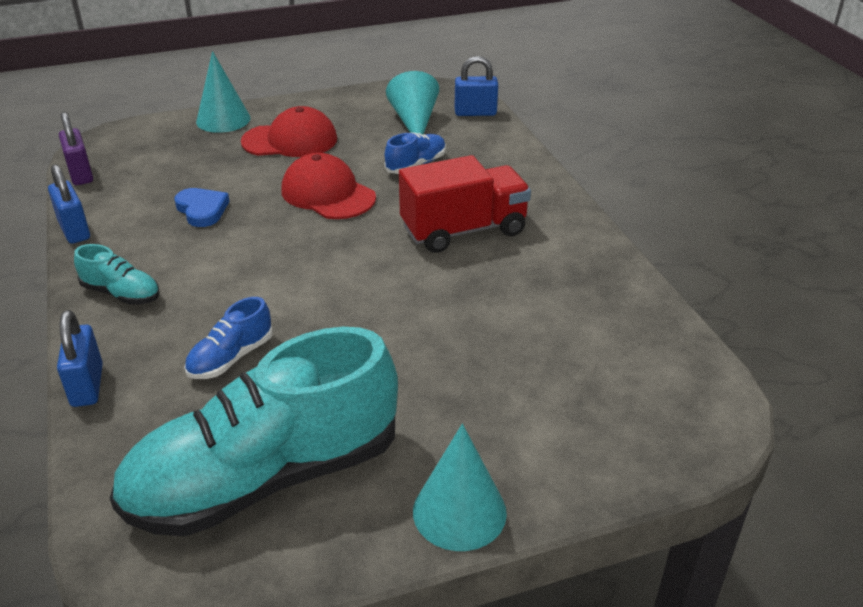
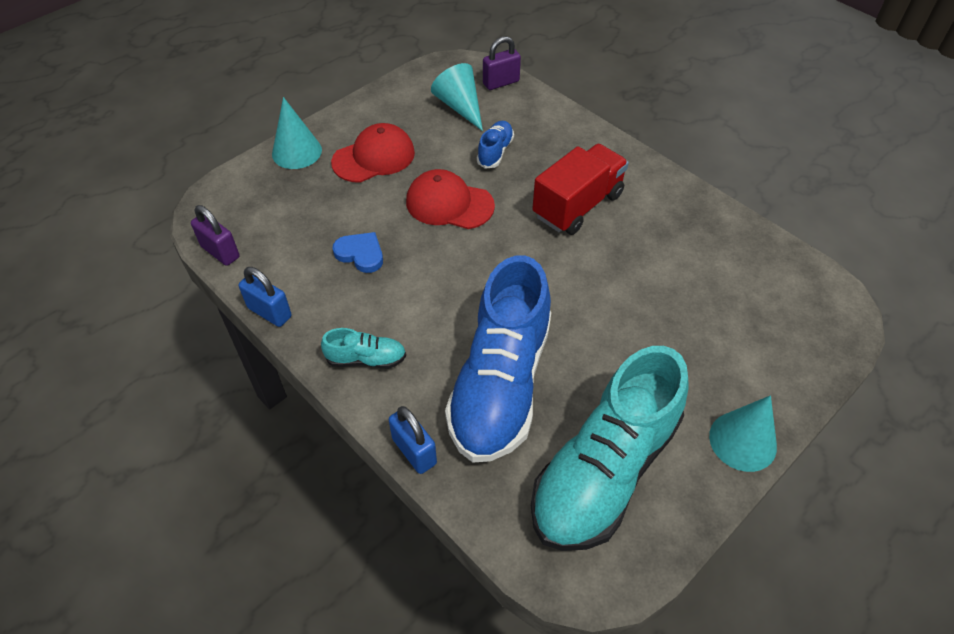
camera: 25 degrees left, 15 degrees up
blue shoe [184,297,273,379] -> blue shoe [445,255,551,463], size x2.39
blue padlock [455,56,498,116] -> purple padlock [483,36,521,90]

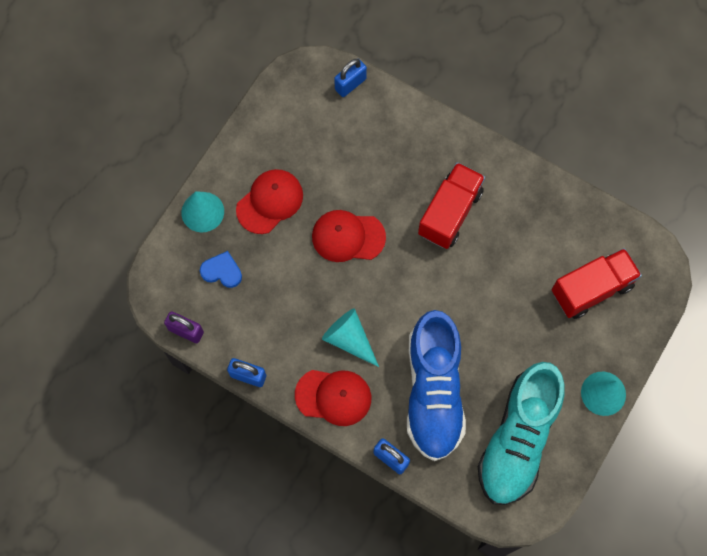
camera: 15 degrees left, 20 degrees up
turquoise shoe [321,328,406,369] -> red cap [295,370,371,426]
blue heart [333,232,383,273] -> blue heart moved to [200,251,242,288]
turquoise cone [431,63,483,131] -> turquoise cone moved to [322,308,379,367]
blue shoe [477,121,514,169] -> none
purple padlock [483,36,521,90] -> blue padlock [334,59,367,97]
none -> red truck [551,248,642,319]

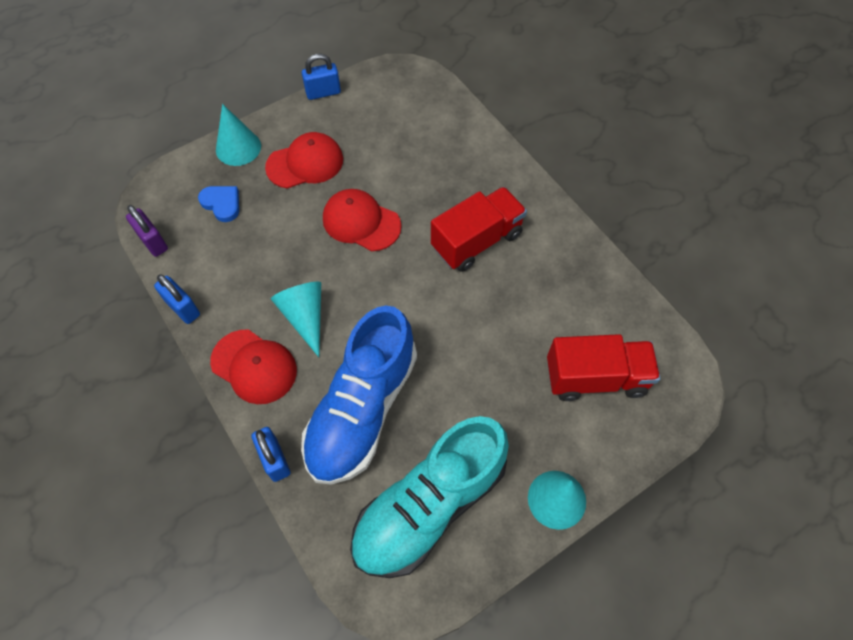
camera: 25 degrees right, 10 degrees down
blue padlock [334,59,367,97] -> blue padlock moved to [302,54,341,100]

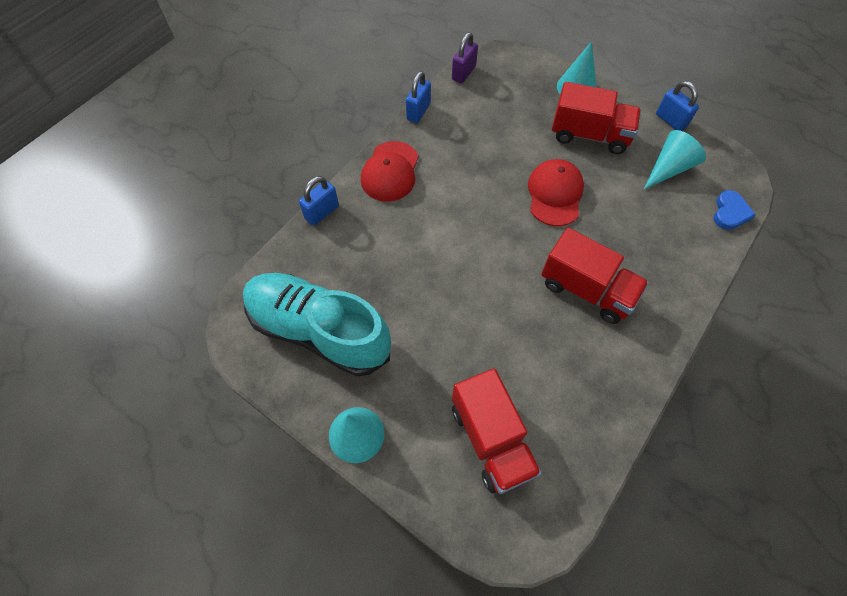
camera: 70 degrees right, 0 degrees up
blue heart [198,186,239,222] -> blue heart moved to [714,190,756,230]
red cap [265,132,343,189] -> red truck [552,82,641,154]
turquoise cone [271,282,321,357] -> turquoise cone moved to [643,130,706,190]
blue shoe [301,305,417,485] -> none

